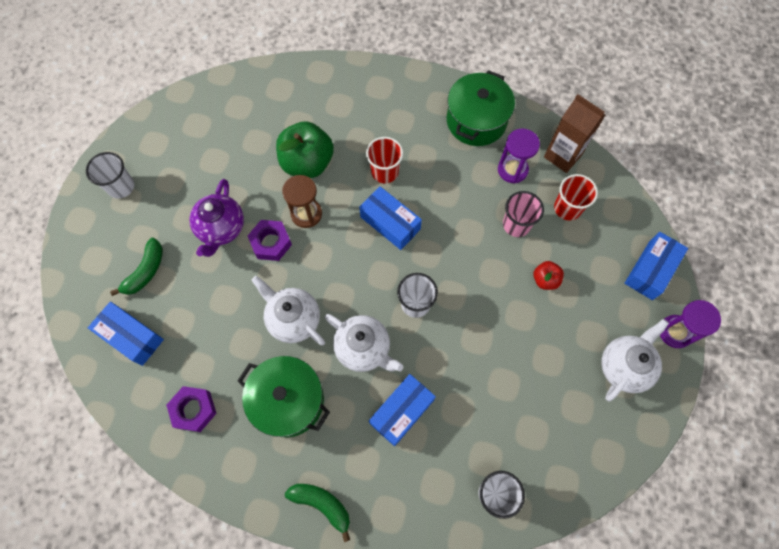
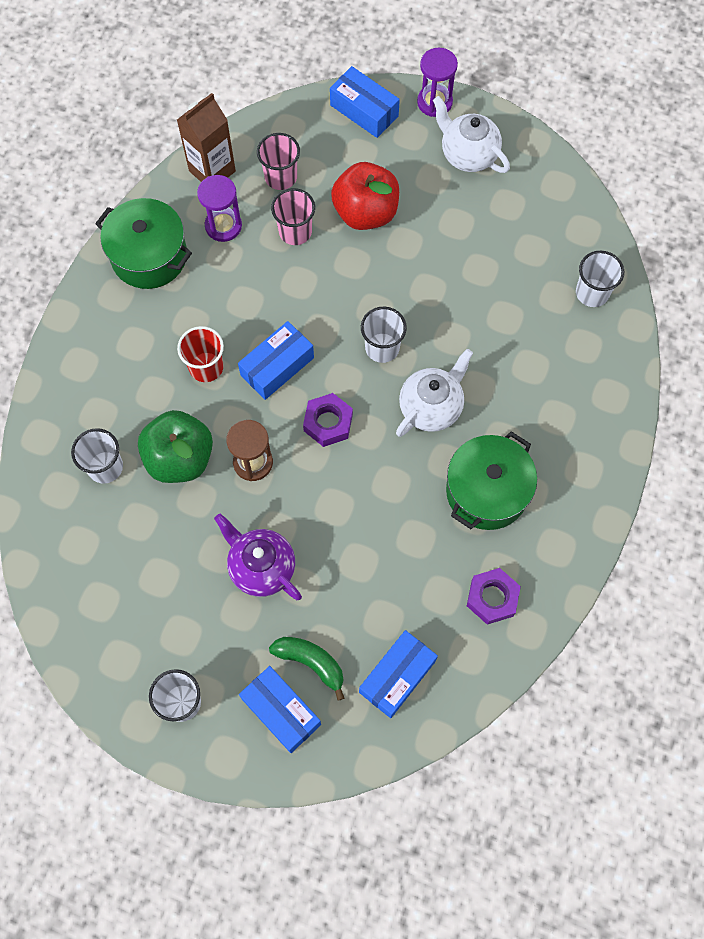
camera: 85 degrees left, 0 degrees up
purple teapot [189,179,244,257] -> purple teapot turned 150 degrees counterclockwise [214,514,302,600]
purple nut [248,220,292,261] -> purple nut moved to [303,393,353,447]
white teapot [251,276,325,345] -> none
green banana [285,484,350,542] -> none
blue box [369,374,436,446] -> blue box moved to [239,666,321,753]
red apple [533,261,564,290] -> red apple [331,162,399,230], size x2.04
red cup [554,174,598,221] -> pink cup [257,133,300,190]
none -> white cup [71,428,123,484]

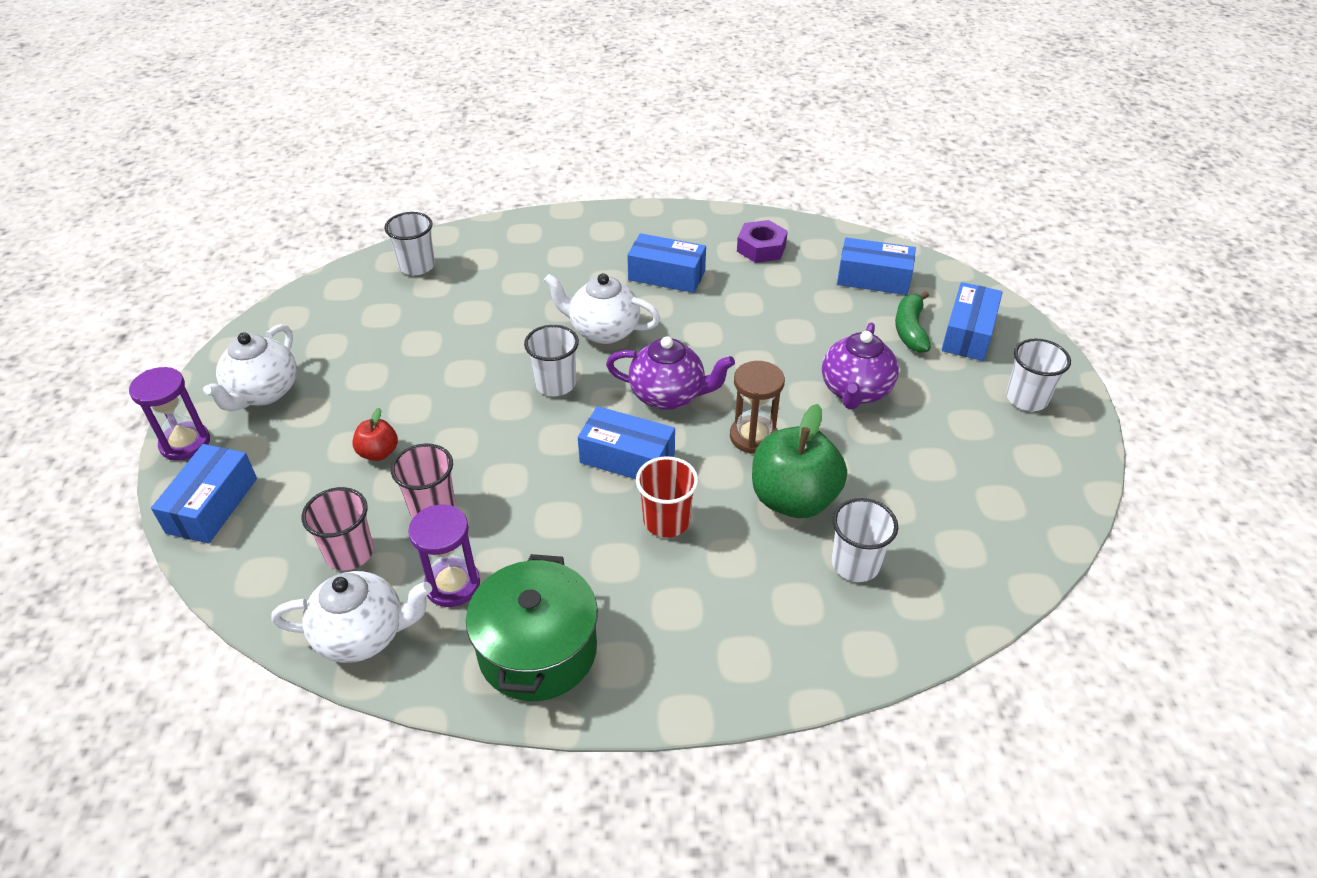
camera: 115 degrees left, 25 degrees down
brown carton [177,93,236,182] -> white teapot [271,571,432,663]
purple nut [303,393,353,447] -> purple teapot [606,336,735,410]
red apple [331,162,399,230] -> red apple [352,408,398,461], size x0.49
green pot [446,431,537,530] -> blue box [627,233,706,293]

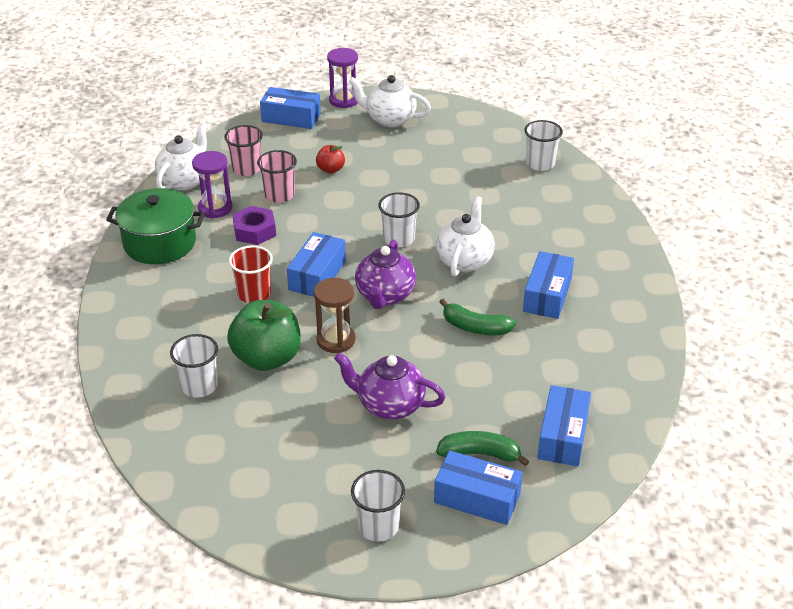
camera: 90 degrees right, 5 degrees down
white teapot [271,571,432,663] -> white teapot turned 150 degrees counterclockwise [155,123,207,190]
purple nut [737,220,788,263] -> purple nut moved to [233,206,276,245]
none -> green banana [440,298,516,335]

